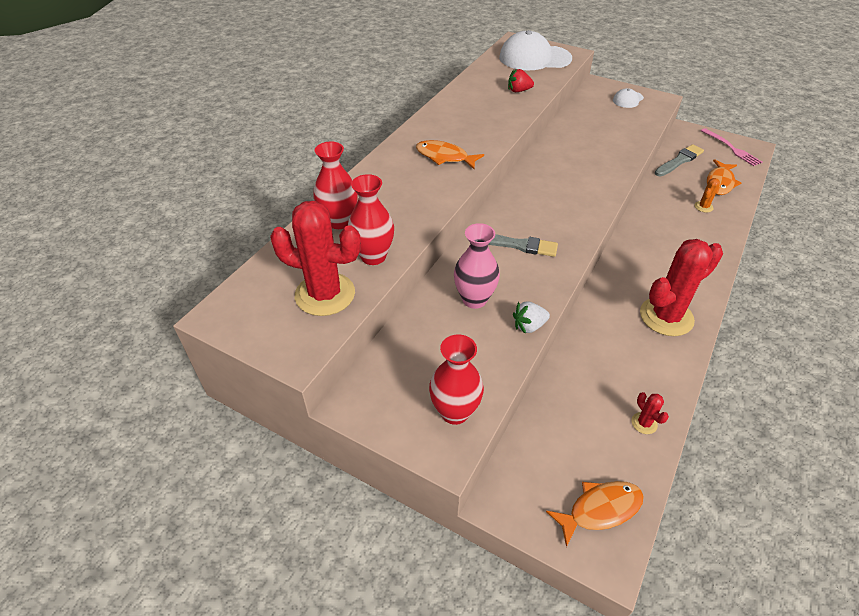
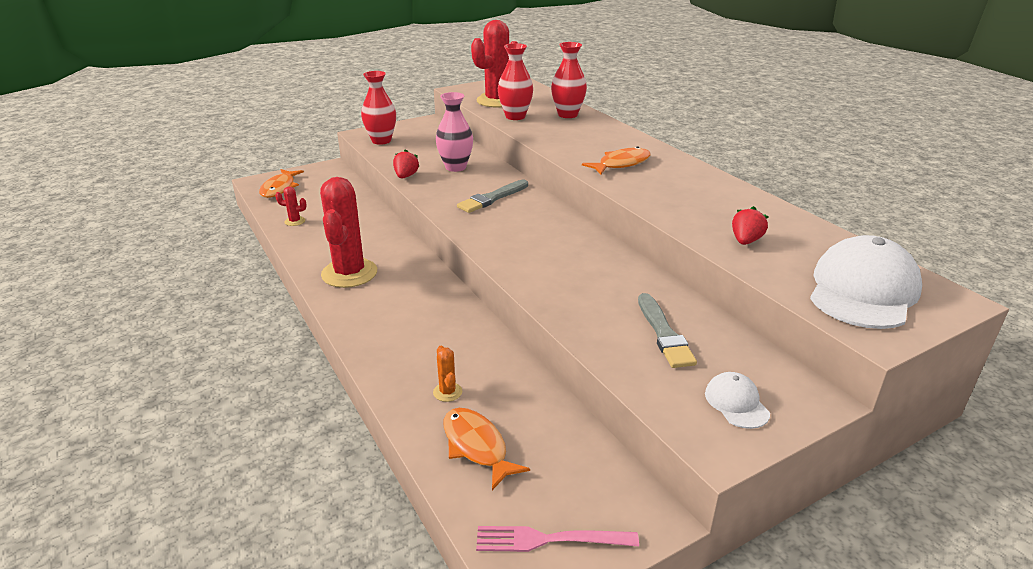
camera: 120 degrees right, 15 degrees down
white strawberry [513,301,550,334] -> red strawberry [393,149,419,178]
grey brush [655,144,704,177] -> grey brush moved to [638,293,697,368]

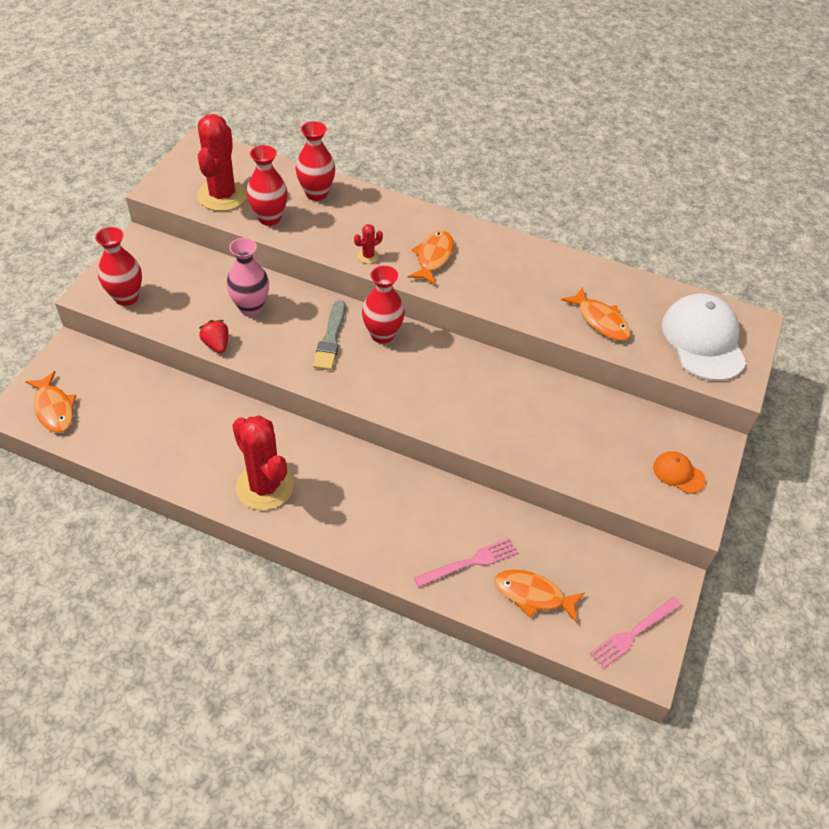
camera: 40 degrees left, 20 degrees up
red cactus [275,186,307,226] -> red cactus moved to [354,224,383,264]
orange cactus [433,346,462,402] -> pink fork [414,538,518,587]
grey brush [638,293,697,368] -> none
white cap [705,372,770,429] -> orange cap [653,451,706,494]
red strawberry [732,206,769,245] -> orange fish [561,287,631,341]
none -> red vase [362,266,405,344]

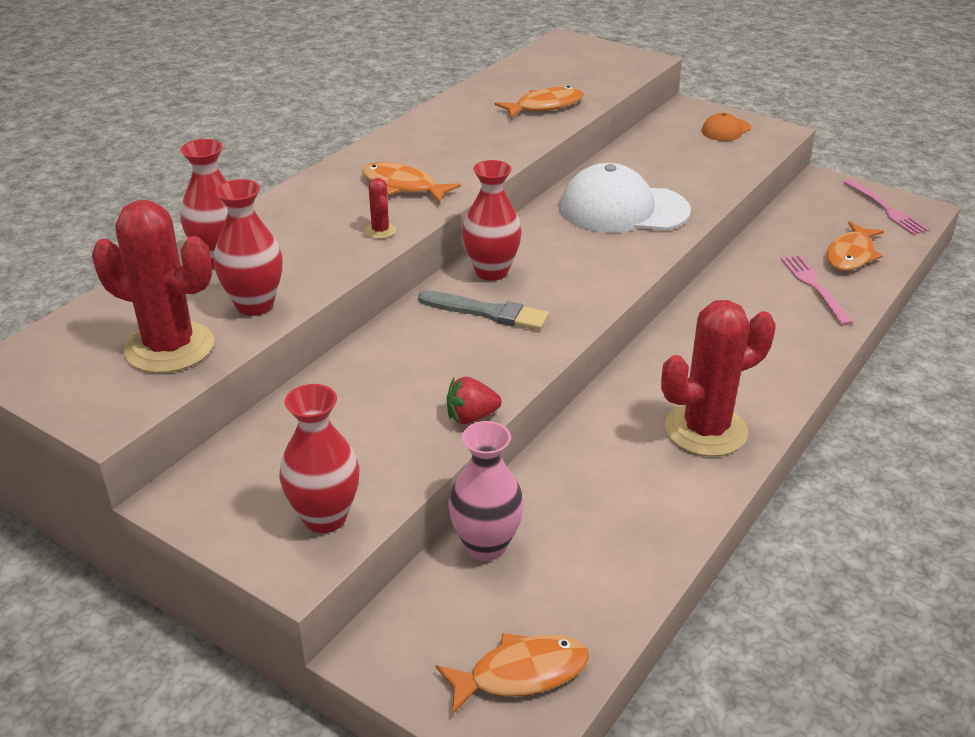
camera: 75 degrees left, 15 degrees down
pink vase [226,238,269,316] -> pink vase moved to [448,421,524,561]
white cap [662,293,746,381] -> white cap moved to [560,163,691,233]

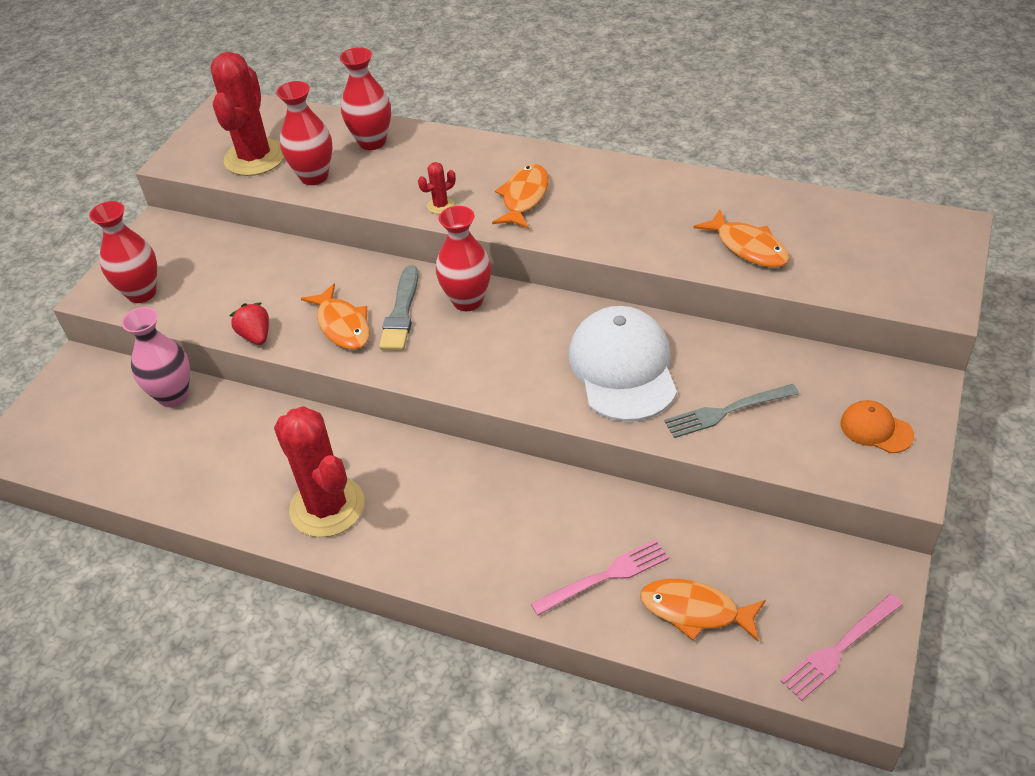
camera: 80 degrees right, 10 degrees up
orange fish [436,633,589,715] -> orange fish moved to [301,283,370,350]
none -> grey fork [664,384,799,438]

